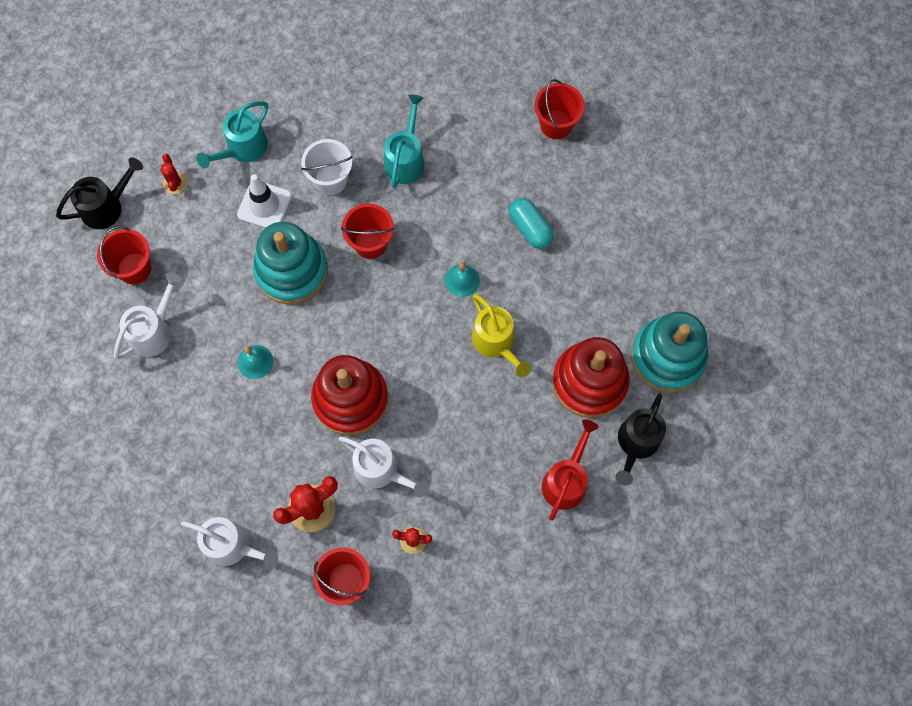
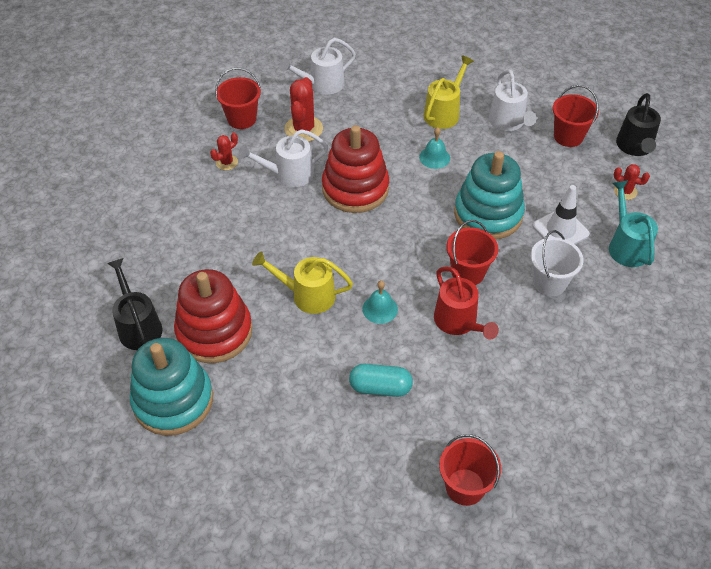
camera: 130 degrees right, 20 degrees down
turquoise watering can [384,94,424,188] -> none
red watering can [542,420,599,521] -> red watering can moved to [434,267,499,340]
none -> yellow watering can [424,55,474,129]

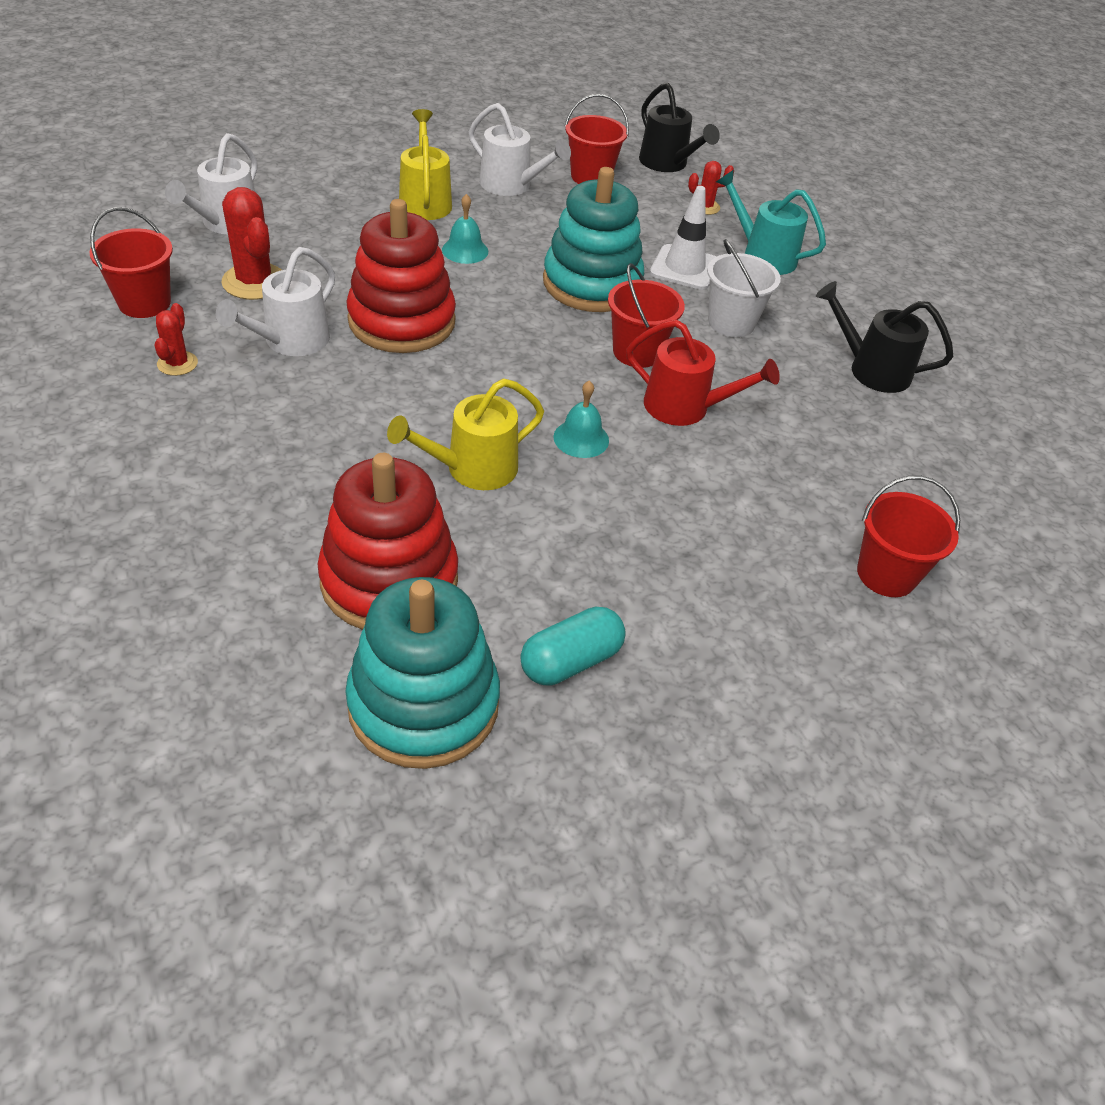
camera: 45 degrees left, 5 degrees down
black watering can [107,258,162,350] -> black watering can moved to [816,281,953,393]
turquoise capsule [349,364,413,397] -> turquoise capsule moved to [520,607,626,686]

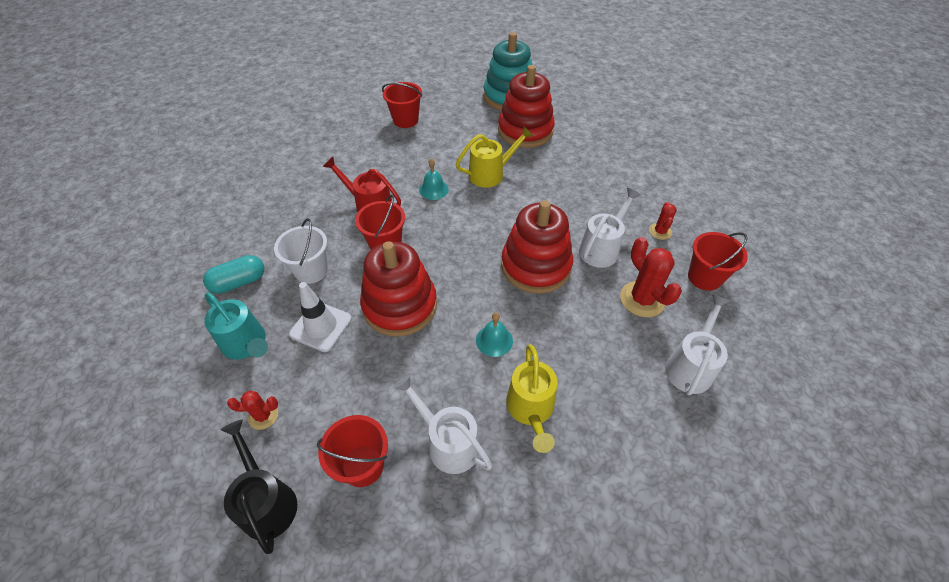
camera: 170 degrees left, 5 degrees up
turquoise capsule [520,607,626,686] -> turquoise capsule moved to [203,255,264,294]
turquoise stacking toy [543,167,644,312] -> red stacking toy [360,241,437,337]
black watering can [816,281,953,393] -> none
red bucket [857,476,960,597] -> red bucket moved to [382,82,422,128]

